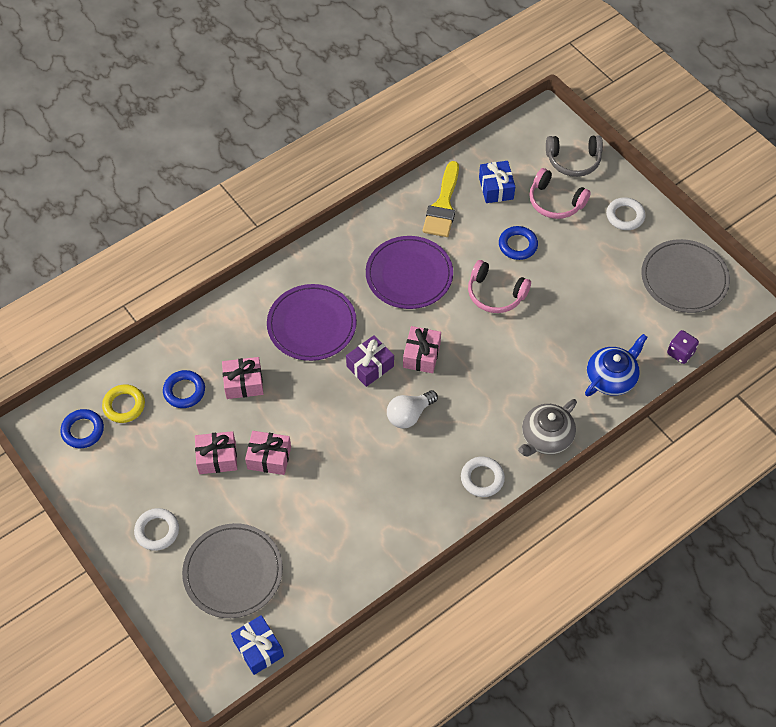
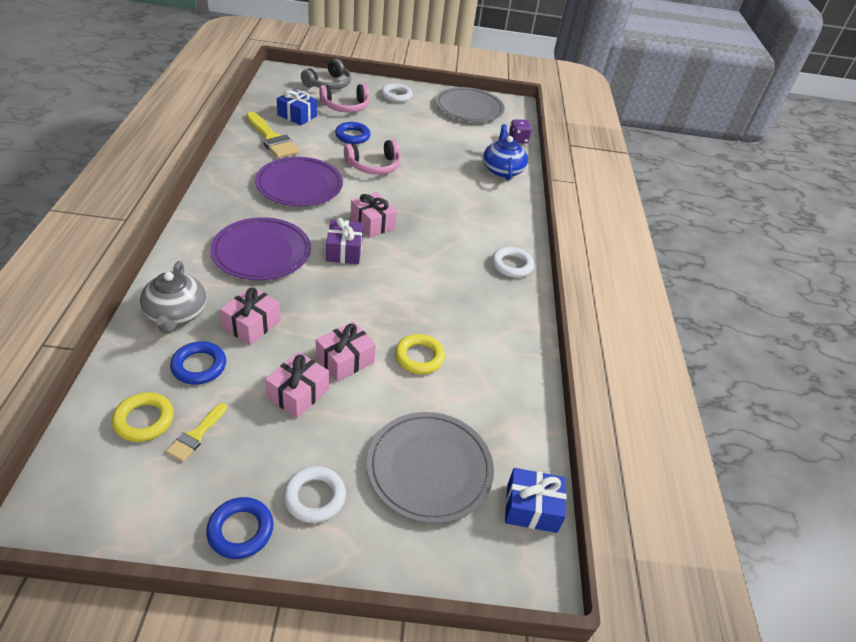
camera: 55 degrees left, 15 degrees down
blue ring [60,409,104,448] -> blue ring moved to [206,497,274,559]
white light bulb [387,390,438,429] -> none
grey teapot [518,399,577,456] -> grey teapot moved to [140,261,206,334]
none -> yellow brush [166,403,227,462]
none -> yellow ring [395,334,445,374]

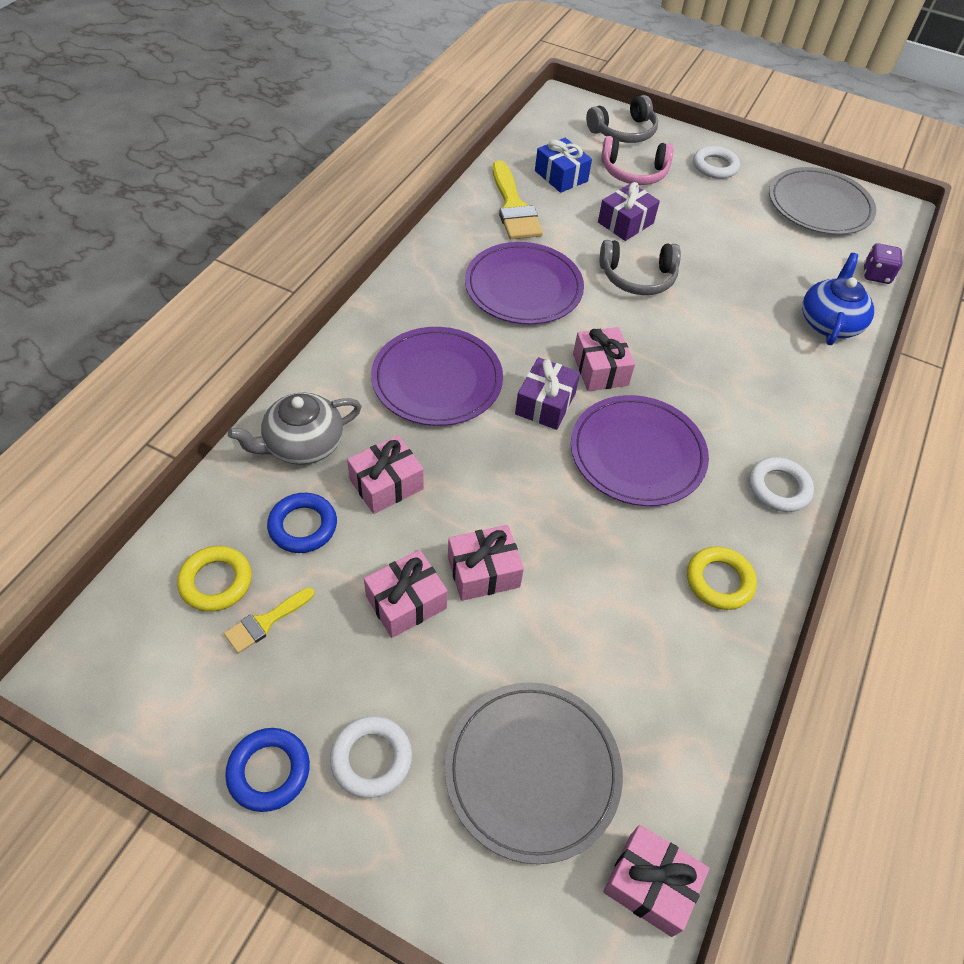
camera: 25 degrees right, 10 degrees up
grey teapot [140,261,206,334] -> grey teapot turned 45 degrees clockwise [228,392,362,465]
blue ring [335,122,371,144] -> purple gift [598,182,660,241]
pink headphones [344,139,401,175] -> grey headphones [600,240,681,295]
yellow ring [395,334,445,374] -> yellow ring moved to [687,546,757,610]
blue gift [505,468,566,533] -> pink gift [603,825,709,937]
none -> purple plate [571,395,709,506]

